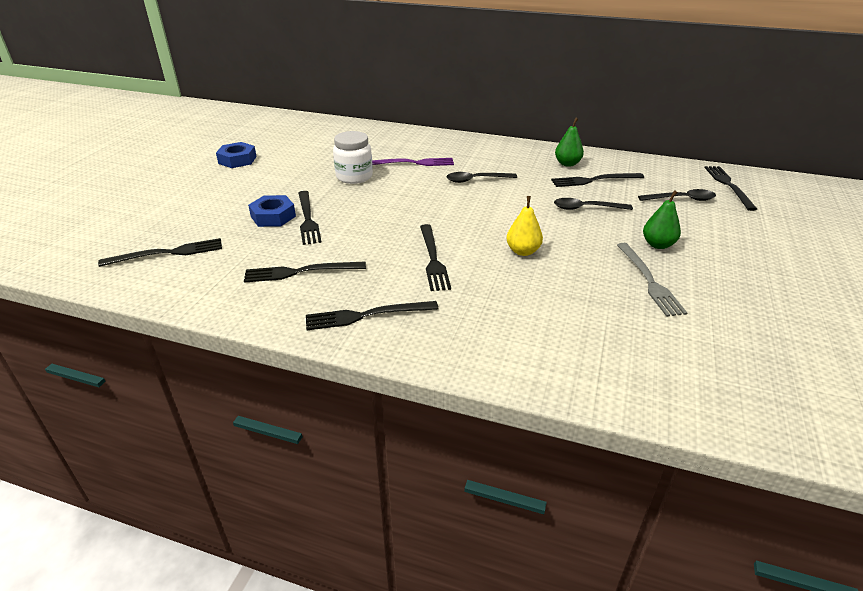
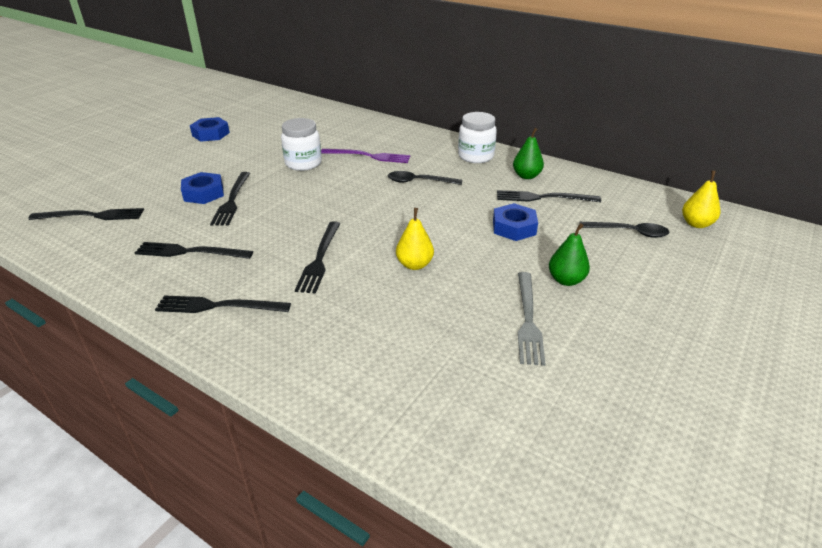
camera: 15 degrees right, 0 degrees up
black spoon [554,198,633,210] -> blue nut [493,203,538,241]
black fork [704,166,757,211] -> yellow pear [682,171,720,228]
none -> white jar [458,112,497,163]

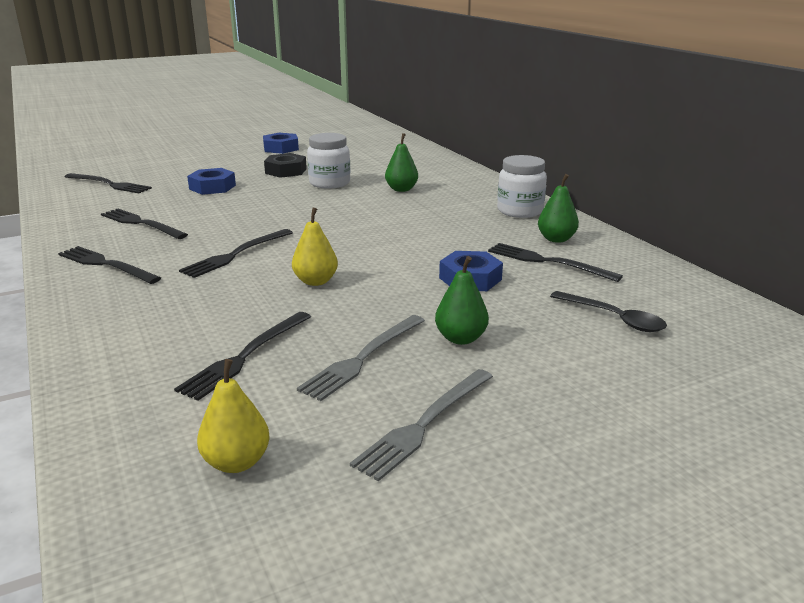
camera: 30 degrees right, 10 degrees down
black fork [210,172,250,226] -> black fork moved to [174,312,311,401]
purple fork [321,149,410,163] -> green pear [385,133,418,192]
black spoon [388,171,462,185] -> none
yellow pear [682,171,720,228] -> yellow pear moved to [197,359,270,473]
none -> black nut [264,153,307,178]
none -> grey fork [350,369,493,481]

